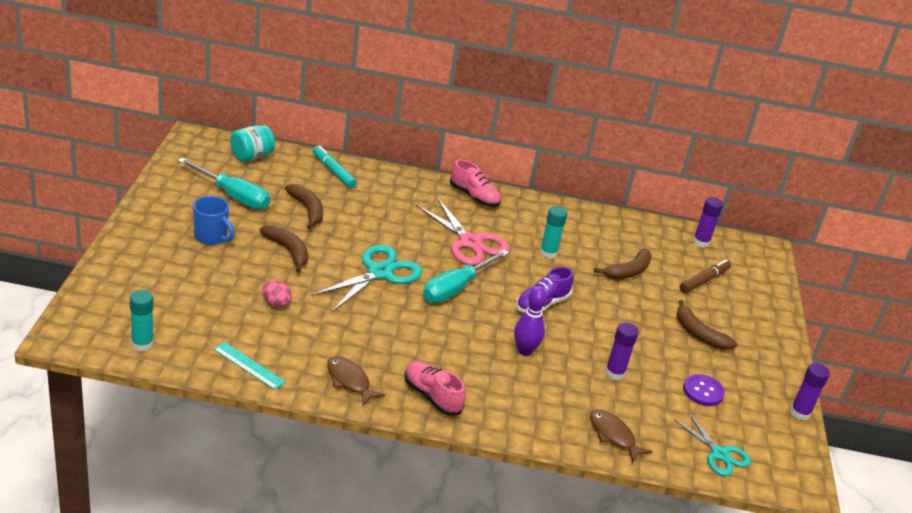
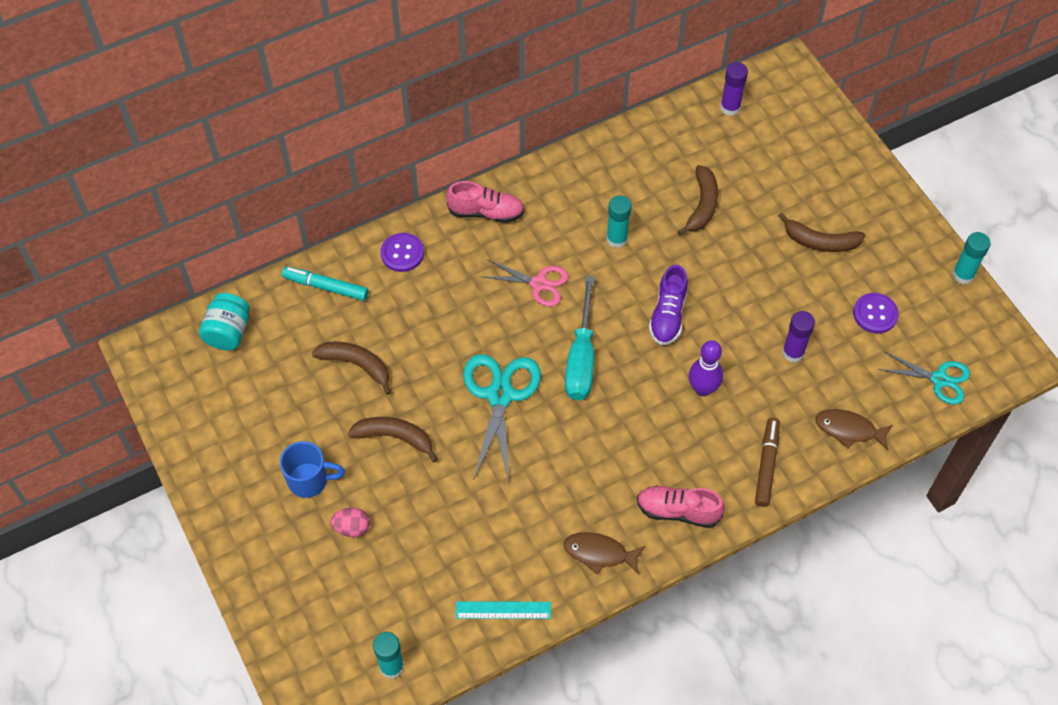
camera: 30 degrees left, 25 degrees up
turquoise screwdriver [178,158,270,210] -> none
pink egg [262,280,292,308] -> pink egg moved to [331,508,370,537]
pink scissors [415,197,510,265] -> pink scissors [480,259,569,306], size x0.63
brown marker [680,259,731,293] -> brown marker moved to [755,418,780,507]
purple glue stick [790,363,830,420] -> turquoise glue stick [953,232,991,284]
none -> purple button [381,233,424,272]

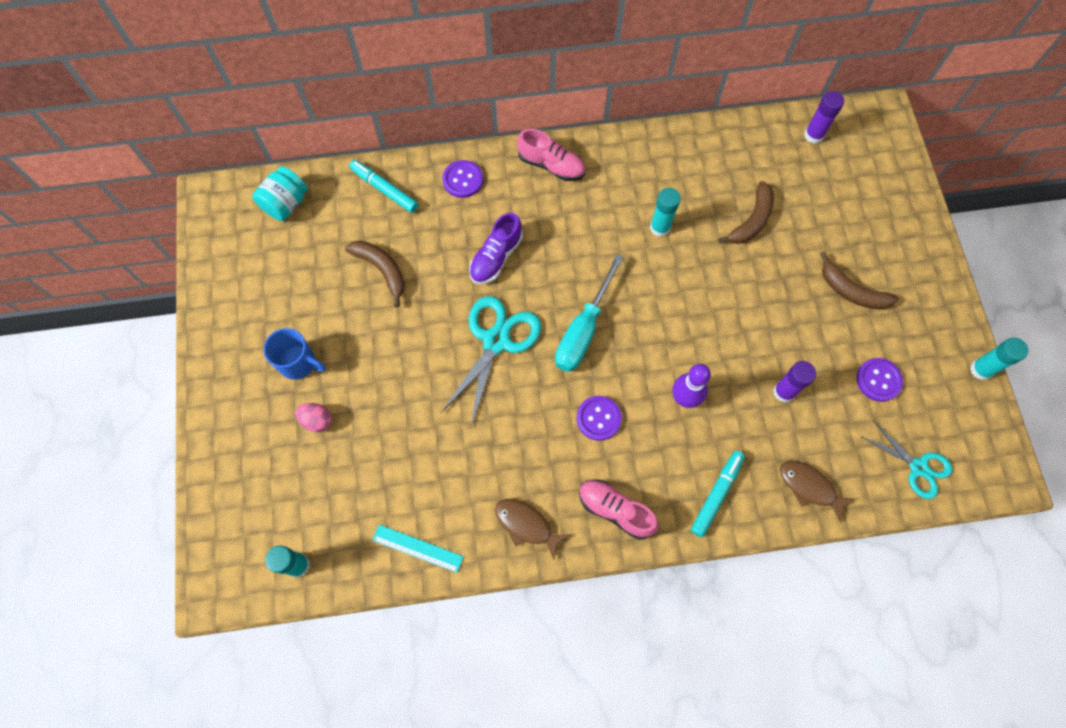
camera: 20 degrees right, 10 degrees up
brown banana [348,417,438,463] -> none
pink scissors [480,259,569,306] -> none
purple shoe [649,265,688,345] -> purple shoe moved to [469,213,523,284]
brown marker [755,418,780,507] -> turquoise marker [691,451,745,537]
none -> purple button [576,396,622,441]

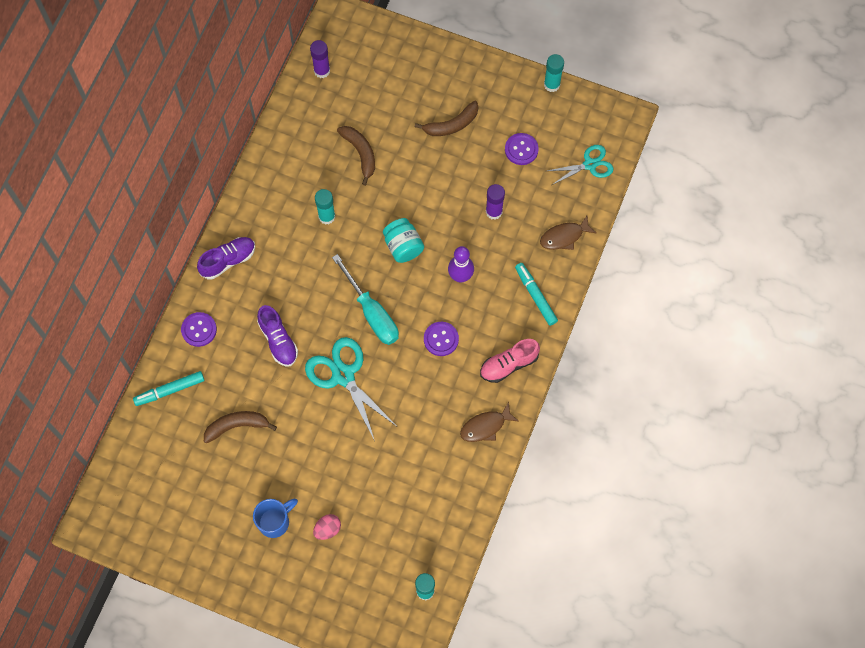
camera: 60 degrees left, 0 degrees up
turquoise jar [252,166,308,221] -> turquoise jar moved to [383,218,424,263]
turquoise ruler [372,524,464,573] -> none
pink shoe [517,129,586,181] -> purple shoe [197,237,255,279]

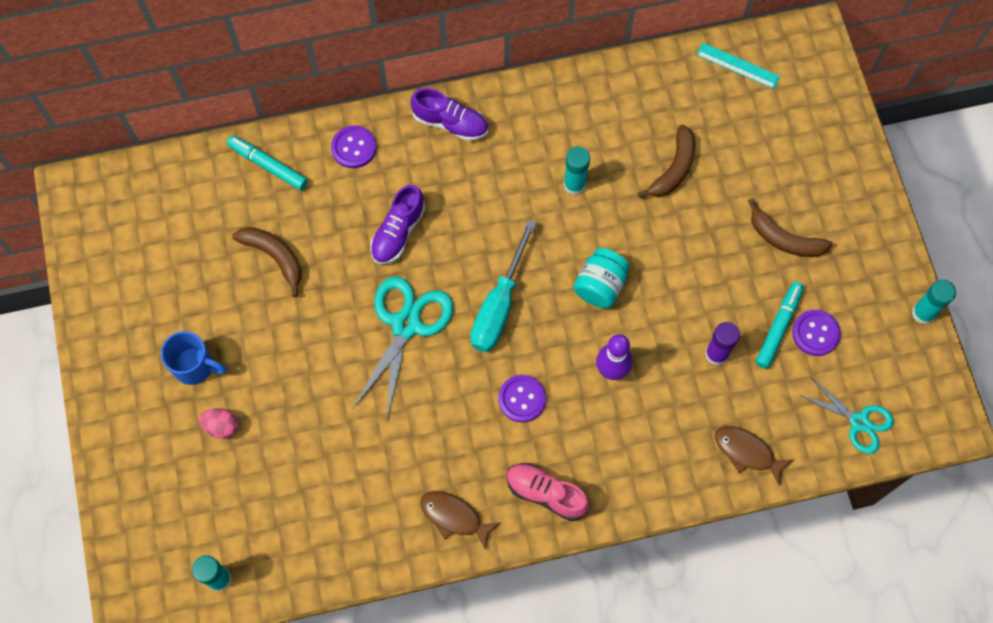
camera: 55 degrees right, 0 degrees up
purple glue stick [310,40,330,78] -> turquoise ruler [696,43,780,89]
turquoise marker [515,263,558,326] -> turquoise marker moved to [756,282,804,369]

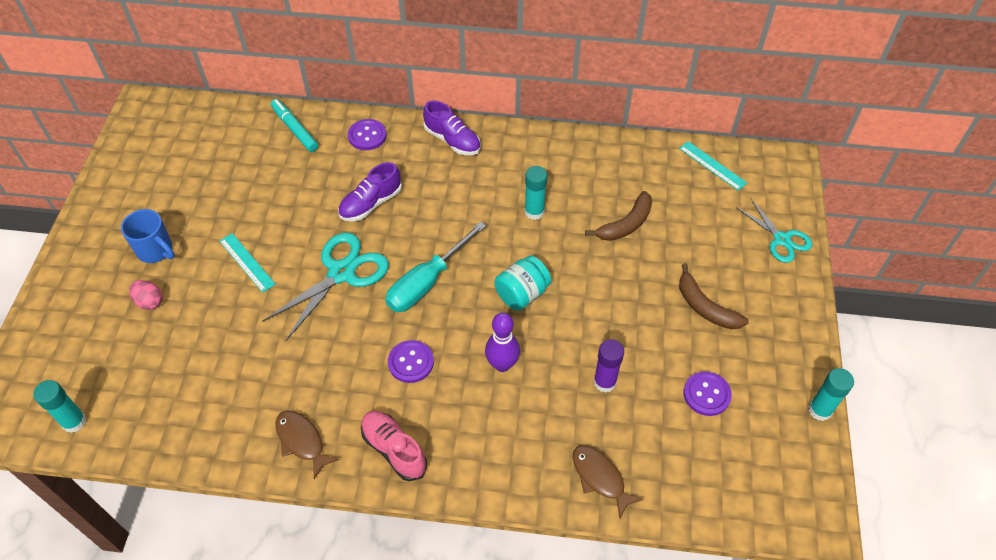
camera: 20 degrees right, 15 degrees down
brown banana [232,227,302,297] -> none
turquoise marker [756,282,804,369] -> none
turquoise scissors [799,377,894,454] -> turquoise scissors moved to [736,198,812,263]
none -> turquoise ruler [220,233,276,293]

